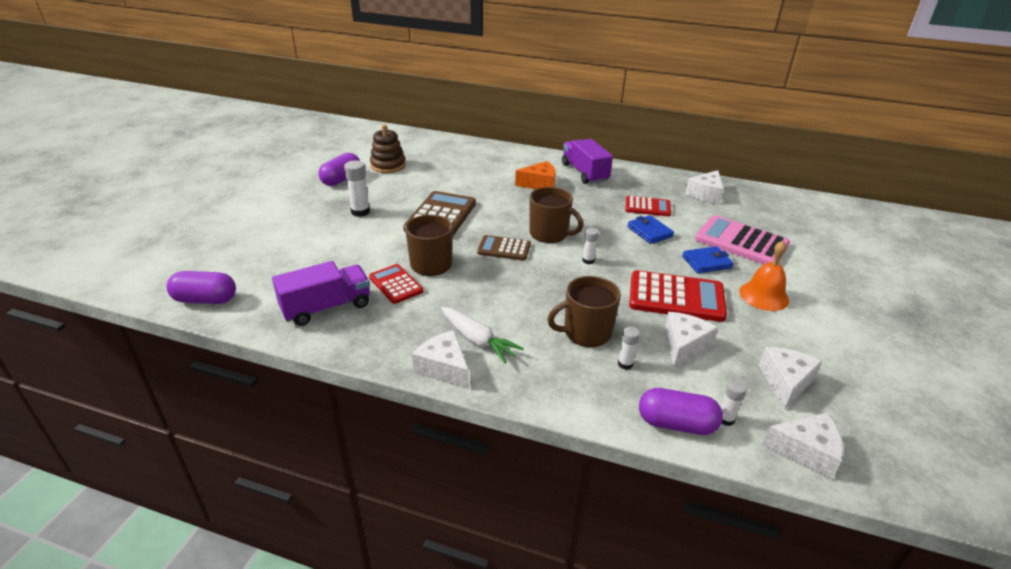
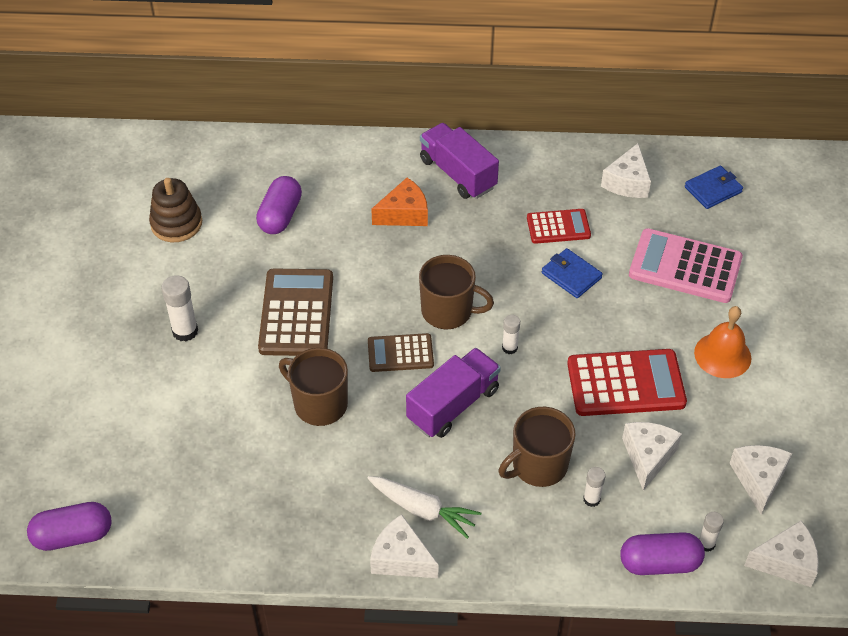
camera: 15 degrees left, 15 degrees up
purple truck [272,261,370,326] -> purple truck moved to [406,348,501,438]
purple capsule [318,153,360,186] -> purple capsule moved to [256,176,302,234]
red calculator [369,264,423,304] -> none
blue wallet [682,246,734,273] -> blue wallet moved to [685,166,743,209]

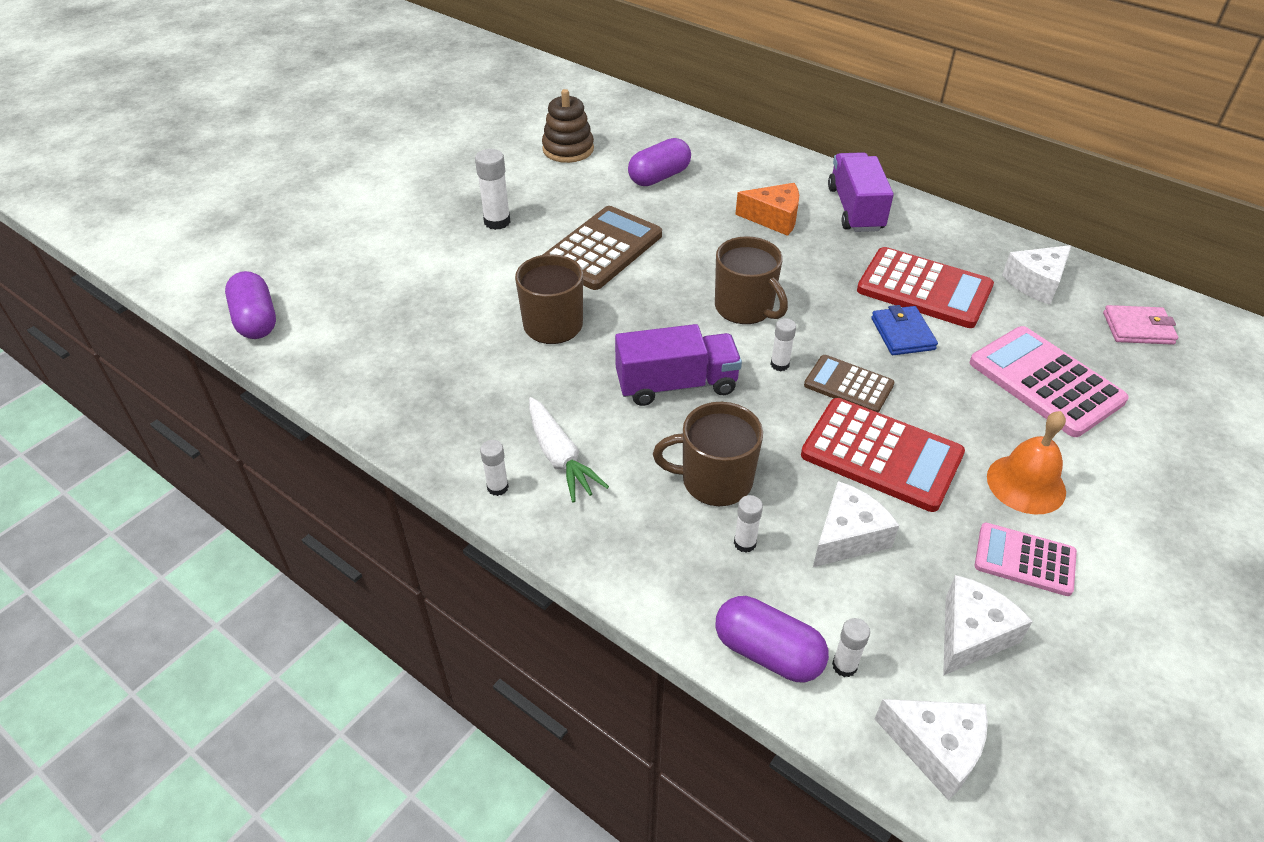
camera: 35 degrees right, 5 degrees down
purple capsule [27,502,112,551] -> purple capsule turned 45 degrees clockwise [225,271,276,339]
brown calculator [368,333,434,372] -> brown calculator moved to [804,355,894,413]
white cheese [370,514,439,578] -> white glue stick [480,440,509,496]
red calculator [527,209,591,244] -> red calculator [857,247,994,328], size x1.69
blue wallet [685,166,743,209] -> pink wallet [1103,305,1178,345]
none -> pink calculator [975,523,1077,596]

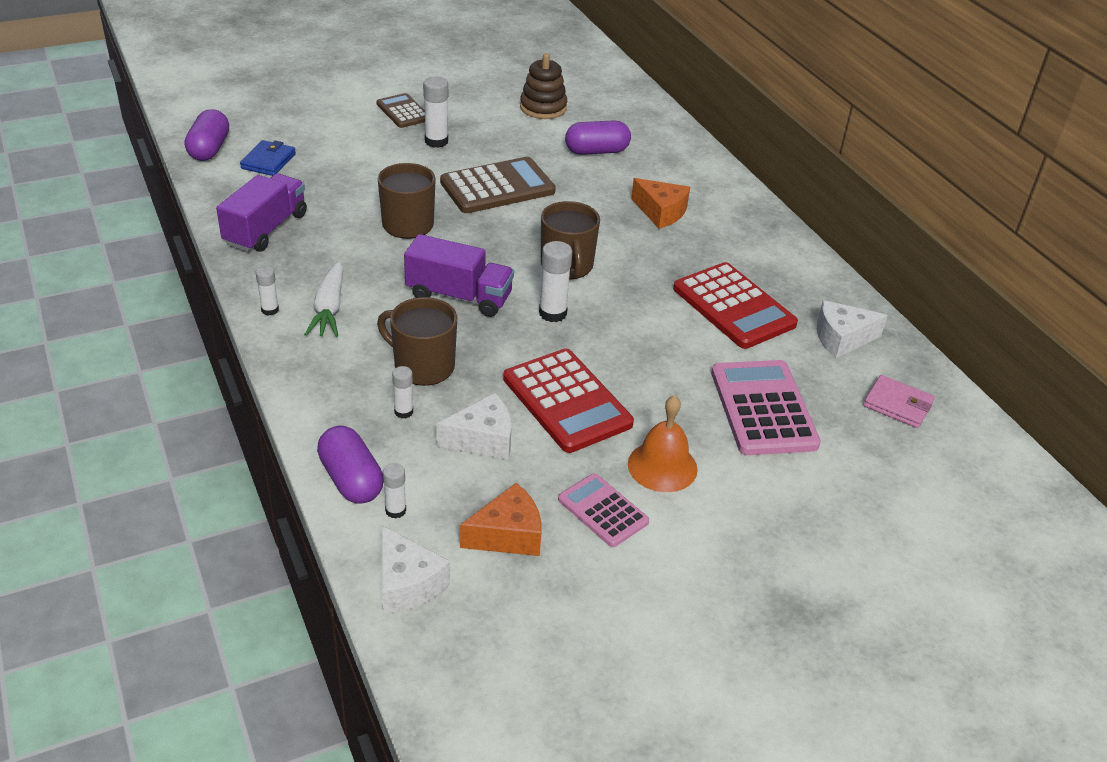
camera: 25 degrees right, 5 degrees down
white glue stick [770,318,796,371] -> white glue stick [539,241,573,322], size x1.65
brown calculator [804,355,894,413] -> brown calculator moved to [376,93,425,128]
purple truck [828,152,894,232] -> purple truck moved to [216,173,307,252]
blue wallet [871,305,938,355] -> blue wallet moved to [240,140,296,176]
white cheese [943,575,1033,676] -> orange cheese [460,483,541,556]

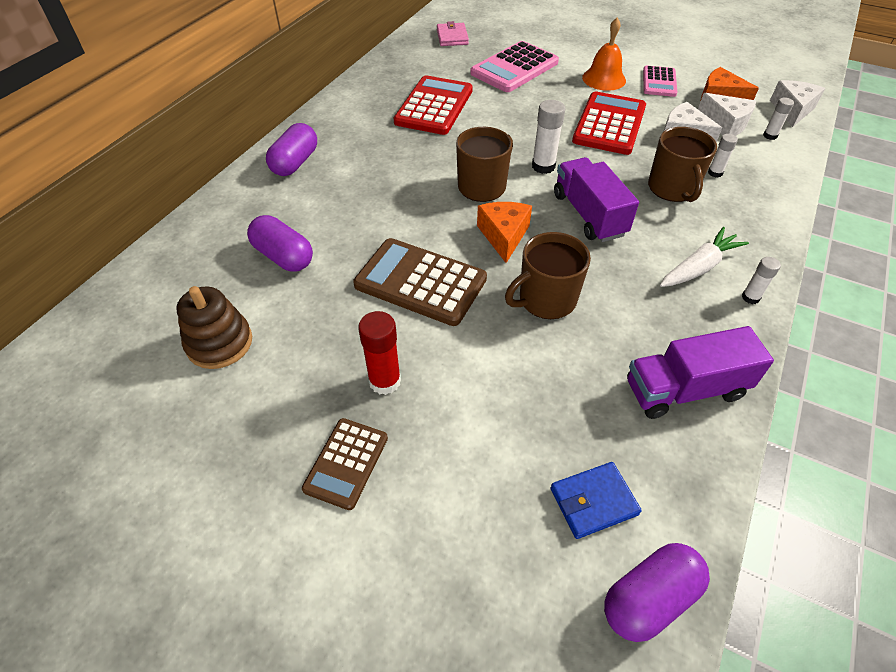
camera: 125 degrees left, 10 degrees up
purple capsule [317,426,383,504] -> purple capsule moved to [266,123,317,176]
white glue stick [423,77,448,148] -> red glue stick [358,311,401,395]
orange cheese [631,178,690,229] -> orange cheese moved to [477,202,532,263]
white cheese [817,300,888,358] -> white cheese moved to [698,93,756,136]

